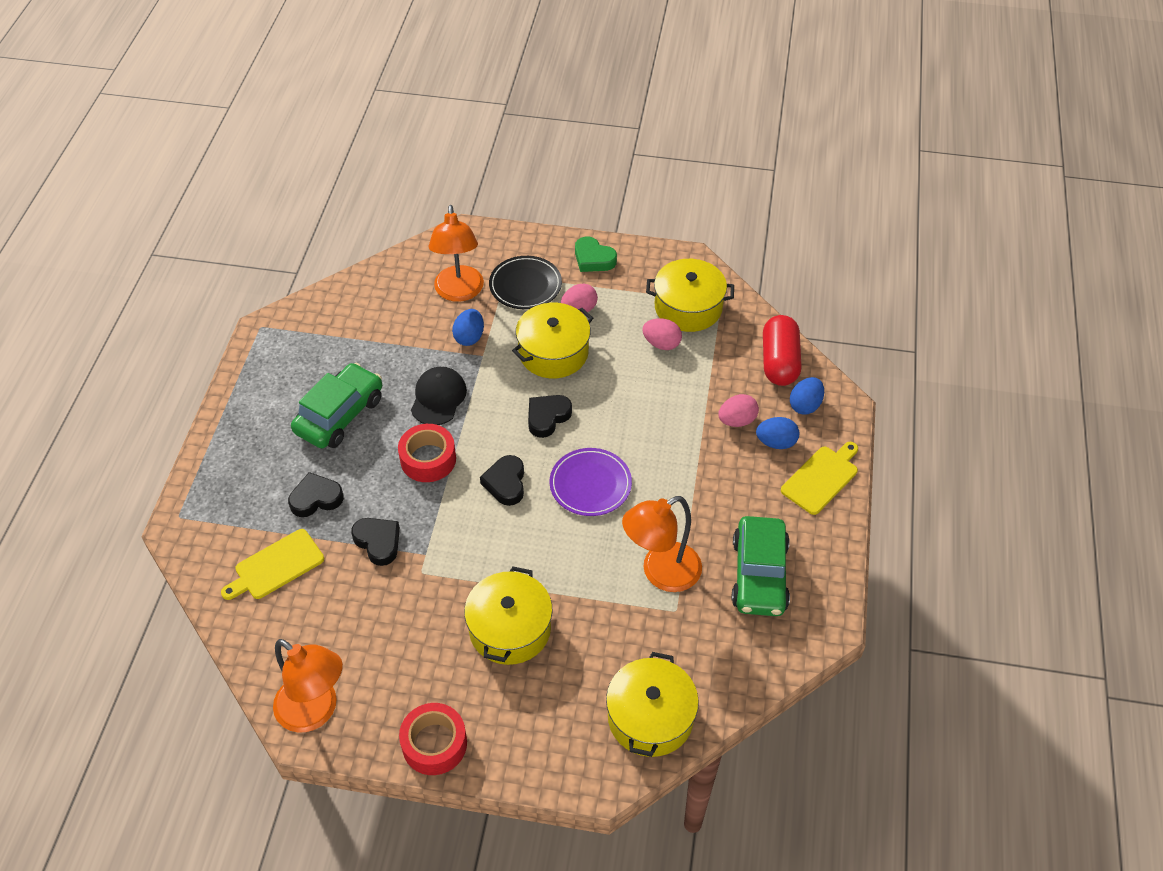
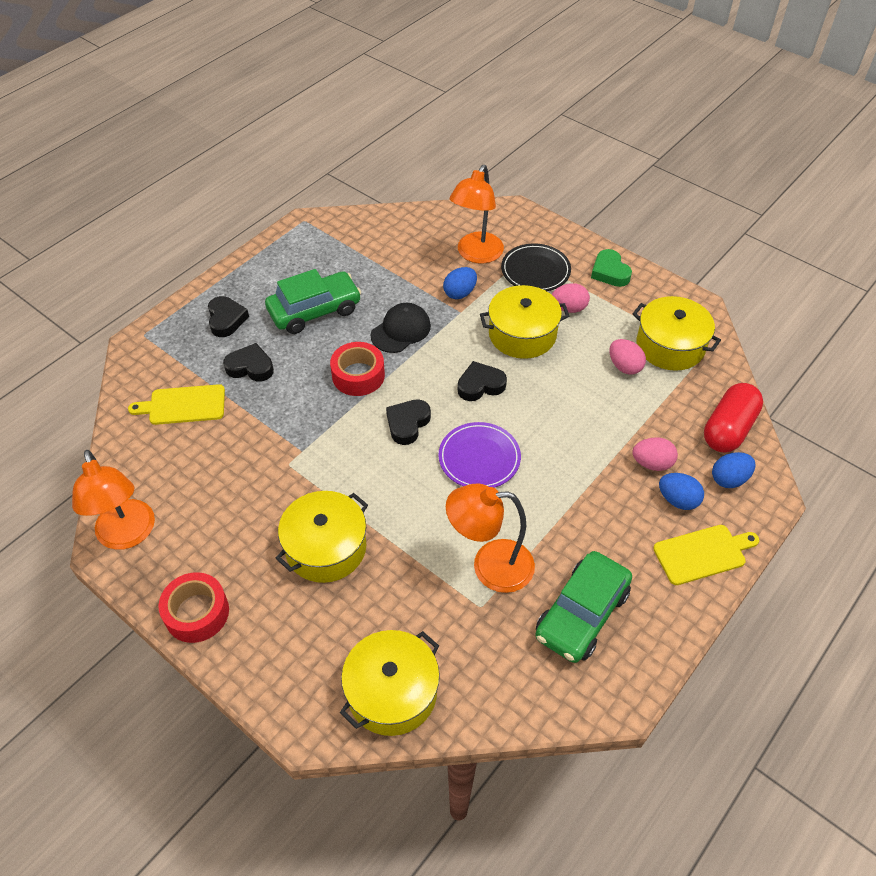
camera: 30 degrees right, 0 degrees up
black heart [351,518,400,566] -> black heart moved to [208,296,249,337]

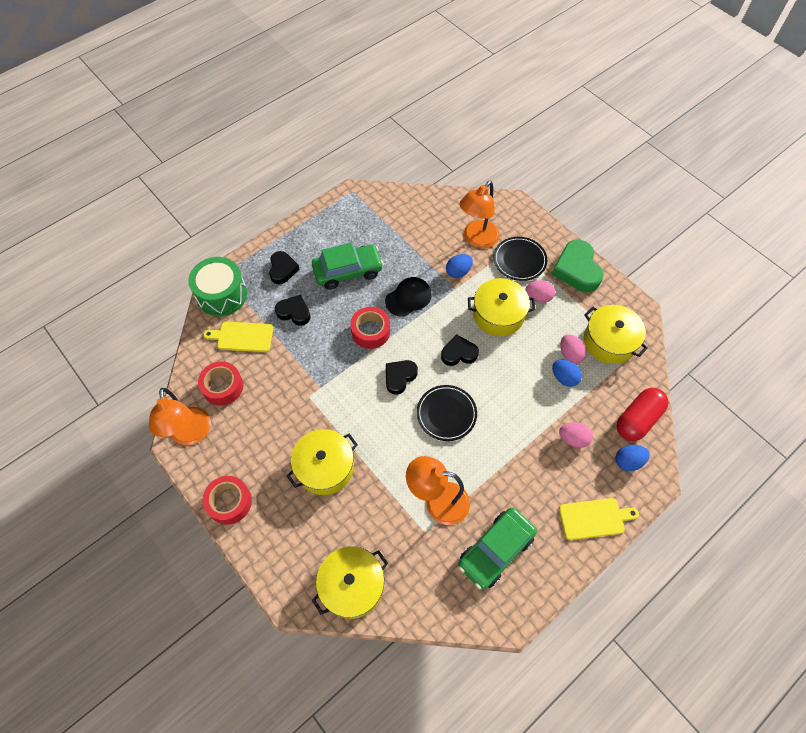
camera: 10 degrees right, 10 degrees up
purple plate [438,422,521,488] -> black plate [417,385,477,441]
green heart [591,249,632,287] -> green heart [552,240,604,292], size x1.59
blue egg [659,473,704,510] -> blue egg moved to [552,360,582,387]
none -> green drum [188,257,247,316]
none -> red tape [198,361,243,406]

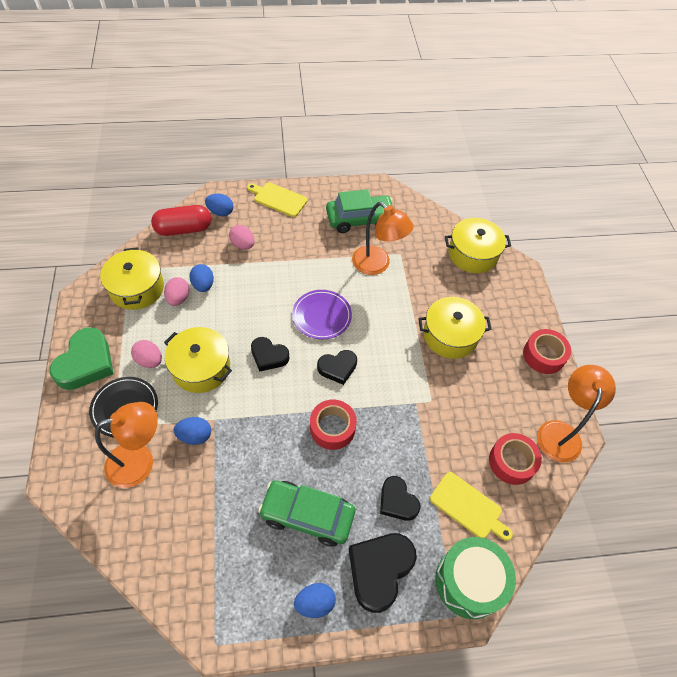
camera: 150 degrees left, 5 degrees down
black heart [269,251,300,284] -> black heart [349,533,417,613], size x1.59
black cap [385,277,431,317] -> none
black plate [417,385,477,441] -> purple plate [292,290,352,339]
none -> blue egg [294,583,336,618]

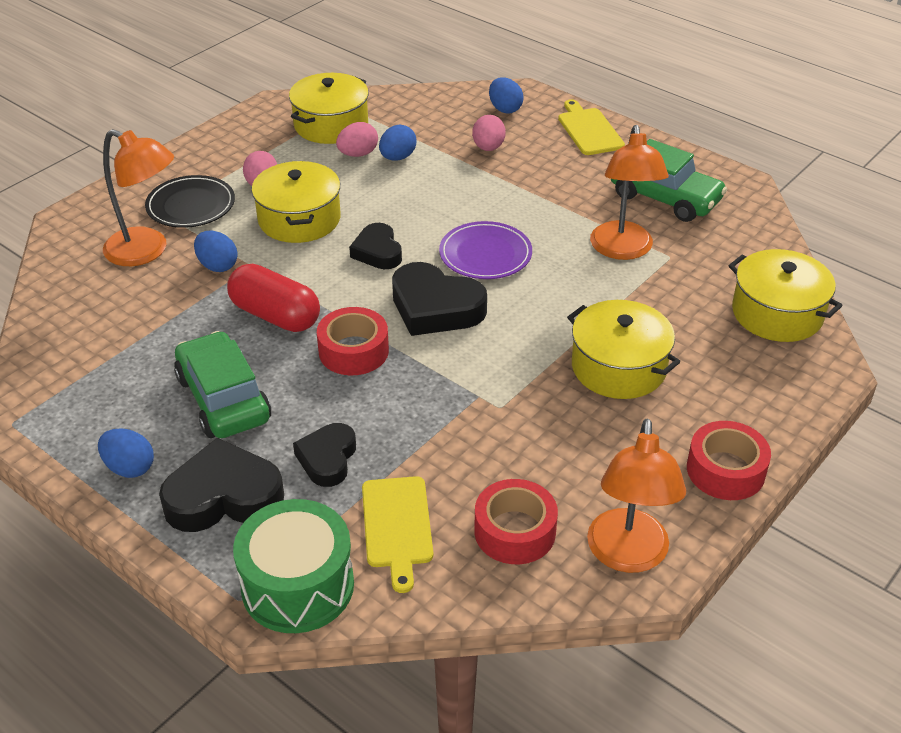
camera: 50 degrees right, 15 degrees down
green heart [49,327,114,390] -> none
red capsule [151,205,211,236] -> red capsule moved to [227,264,320,332]
black heart [317,350,357,385] -> black heart [392,262,487,336], size x1.59
orange lamp [537,365,616,462] -> orange lamp turned 120 degrees clockwise [587,418,686,573]

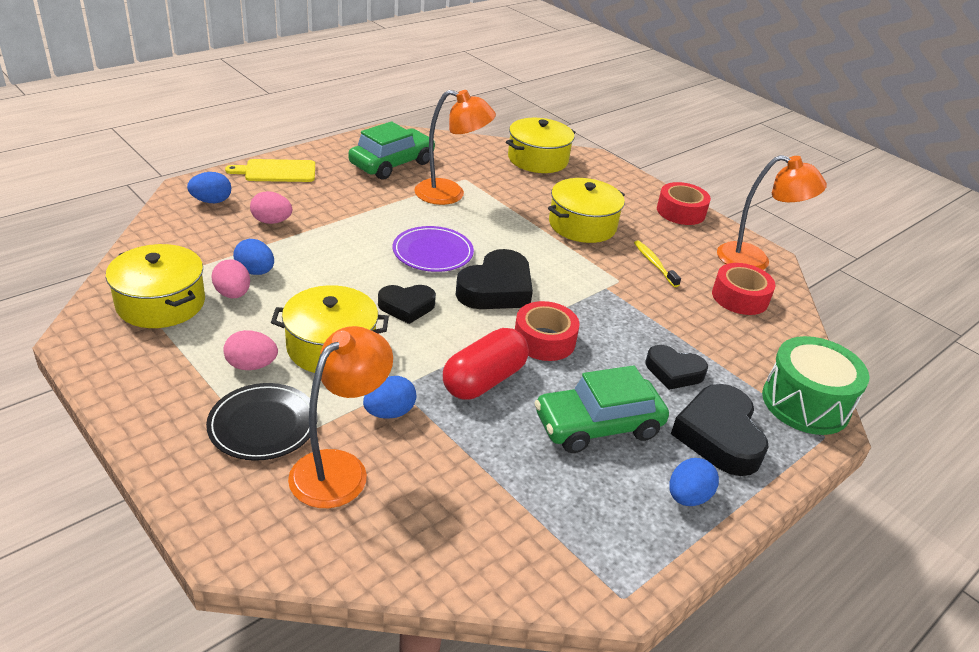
camera: 85 degrees left, 5 degrees down
yellow cutting board [362,476,433,593] -> none
none -> yellow toothbrush [634,241,681,287]

